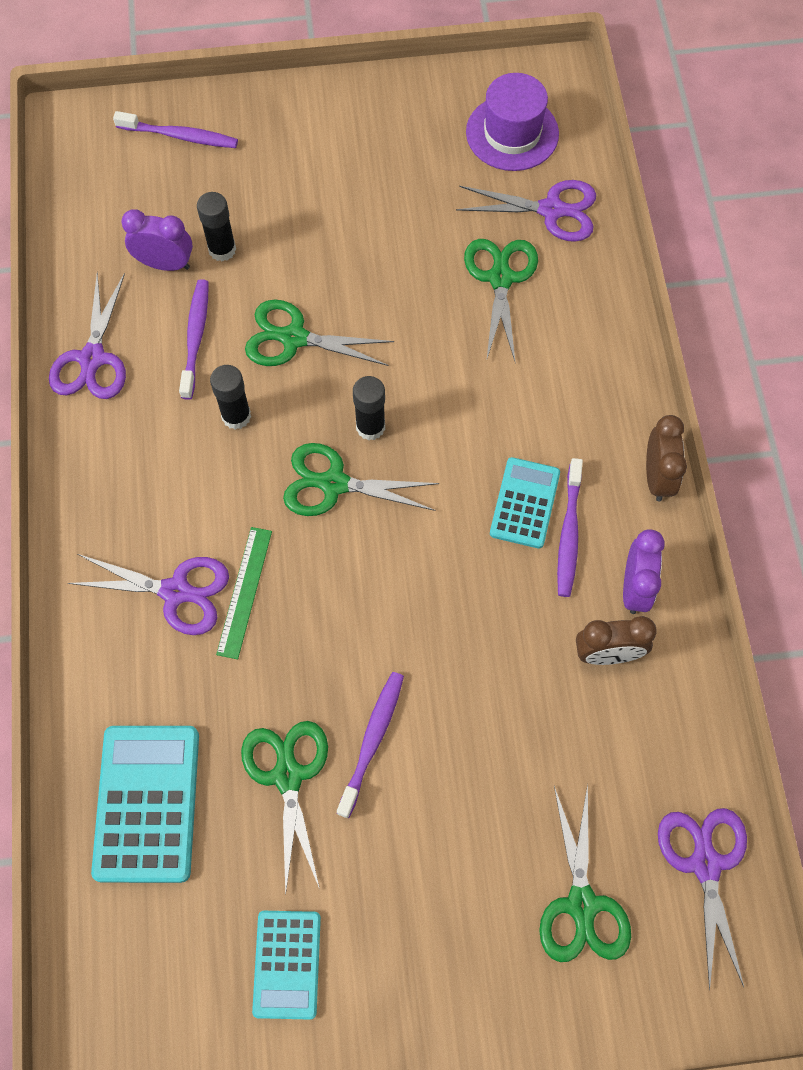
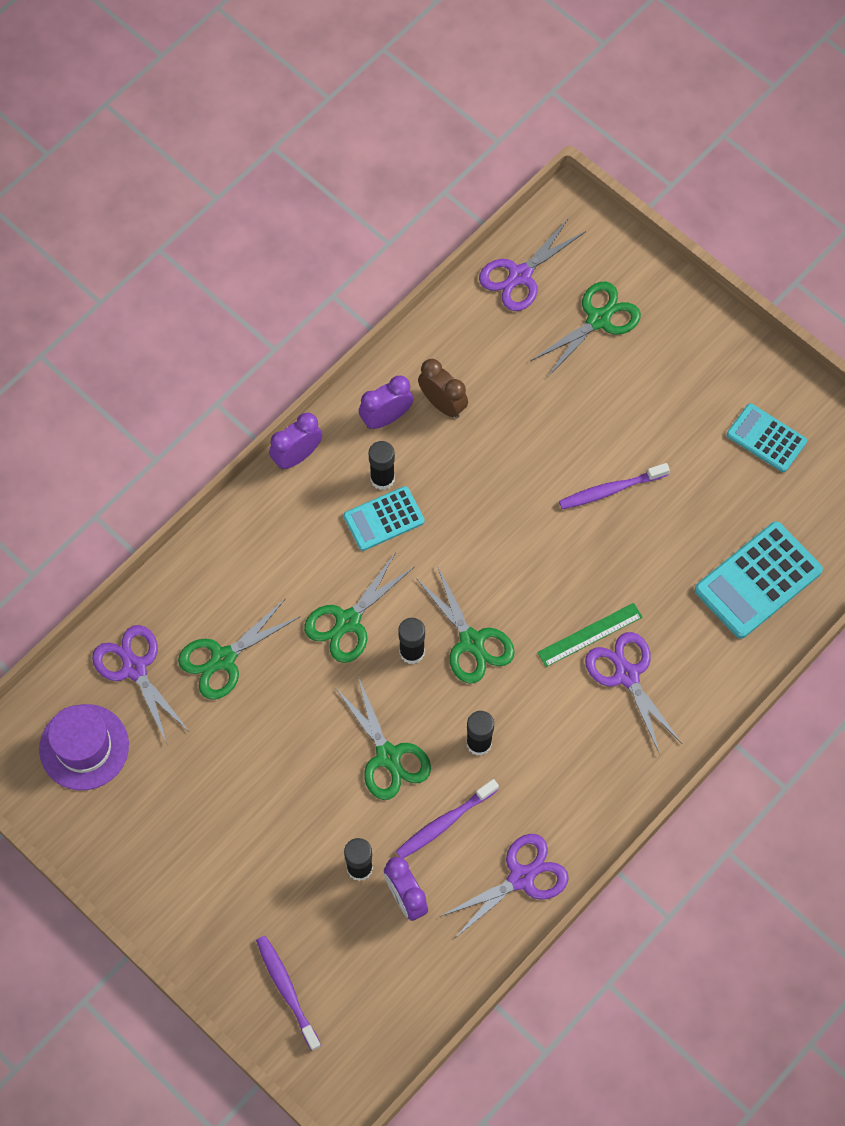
camera: 130 degrees left, 0 degrees up
green scissors [241,721,328,895] -> green scissors moved to [304,552,414,663]
turquoise calculator [252,911,321,1019] -> turquoise calculator turned 105 degrees counterclockwise [727,403,807,472]
purple toothbrush [557,458,583,597] -> black glue stick [369,441,395,490]
brown clock [646,415,687,501] -> purple clock [269,412,322,469]

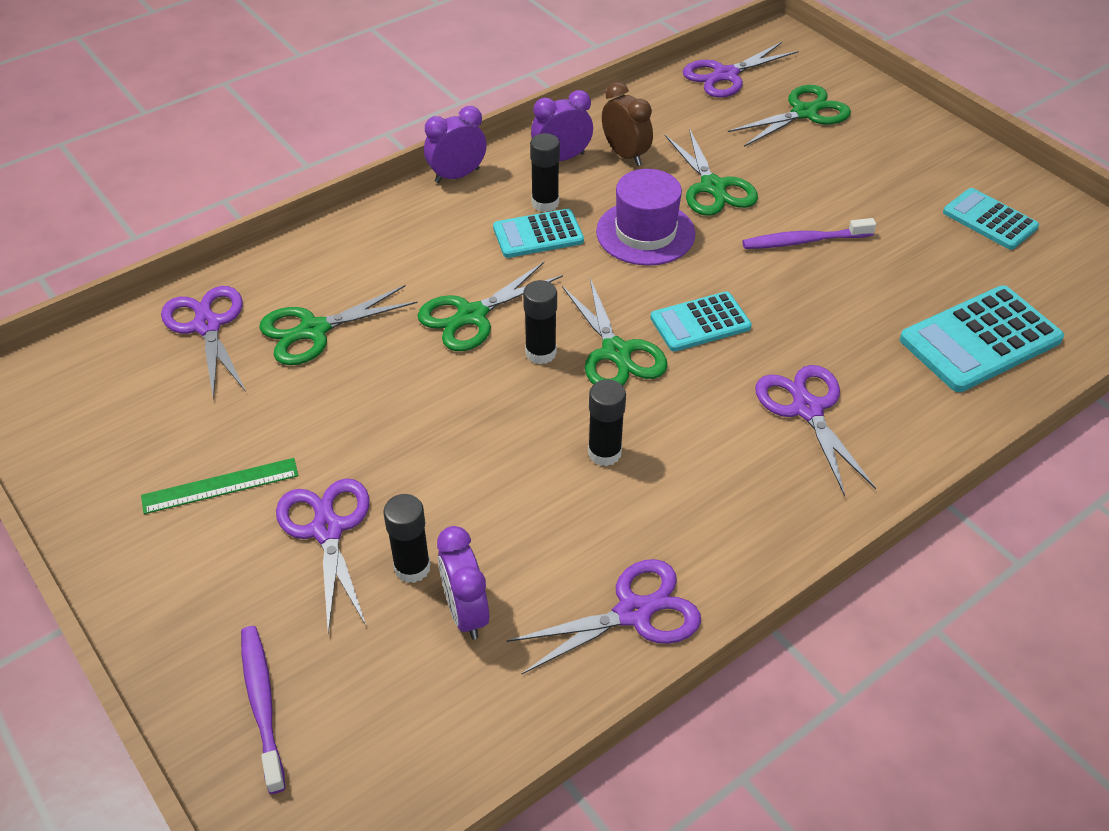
camera: 10 degrees right, 20 degrees down
purple hat [39,704,129,790] -> purple hat moved to [596,169,695,266]
green scissors [336,677,431,800] -> green scissors moved to [665,128,758,216]
purple toothbrush [396,779,499,858] -> none
green ruler [537,603,643,667] -> green ruler moved to [141,458,299,514]
none -> purple scissors [276,478,370,633]
none -> turquoise calculator [650,291,752,352]

